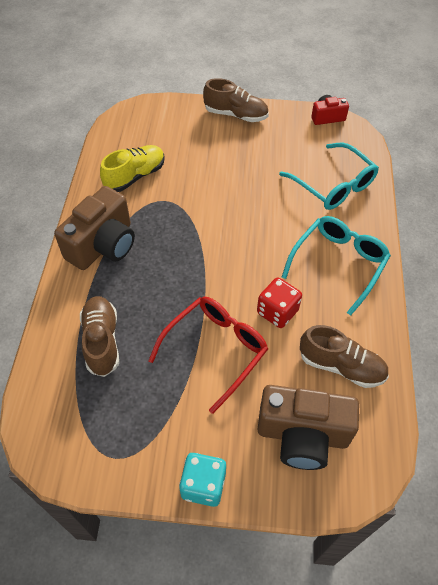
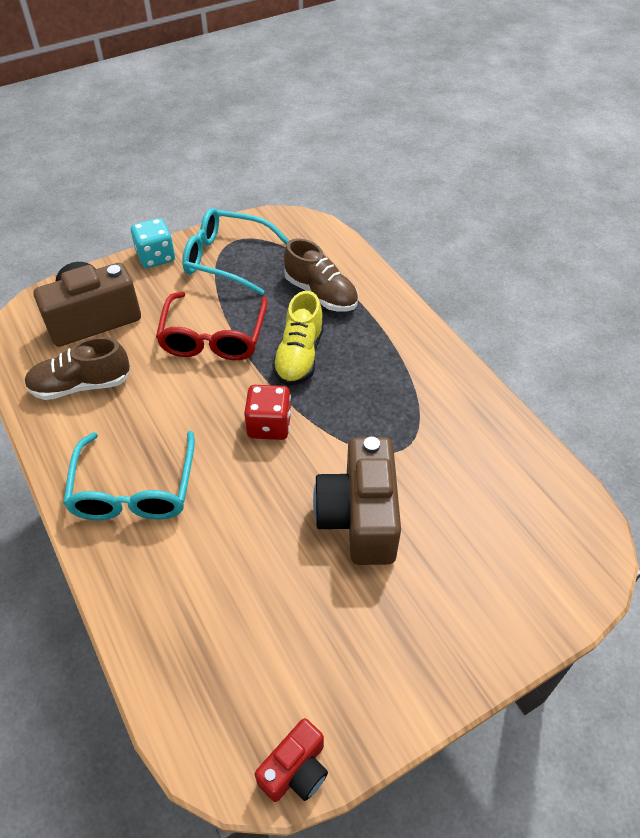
camera: 145 degrees right, 5 degrees down
brown camera [54,186,135,270] -> brown camera moved to [313,437,401,565]
yellow shoe [100,145,165,192] -> yellow shoe moved to [272,291,324,386]
brown shoe [203,78,269,122] -> none
red dice [257,278,302,328] -> red dice moved to [244,385,291,440]
turquoise glasses [279,143,379,210] -> turquoise glasses moved to [182,208,289,295]

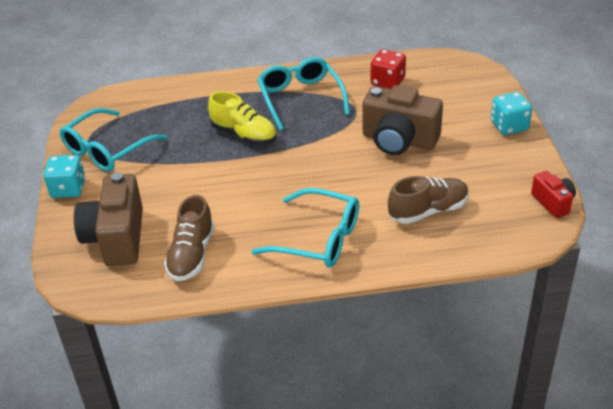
camera: 65 degrees left, 10 degrees down
red glasses [156,292,268,360] -> none
red dice [244,385,291,440] -> red dice moved to [371,49,406,89]
brown shoe [284,238,358,312] -> brown shoe moved to [388,176,469,224]
none -> turquoise glasses [257,57,350,131]
none -> turquoise dice [491,92,532,135]

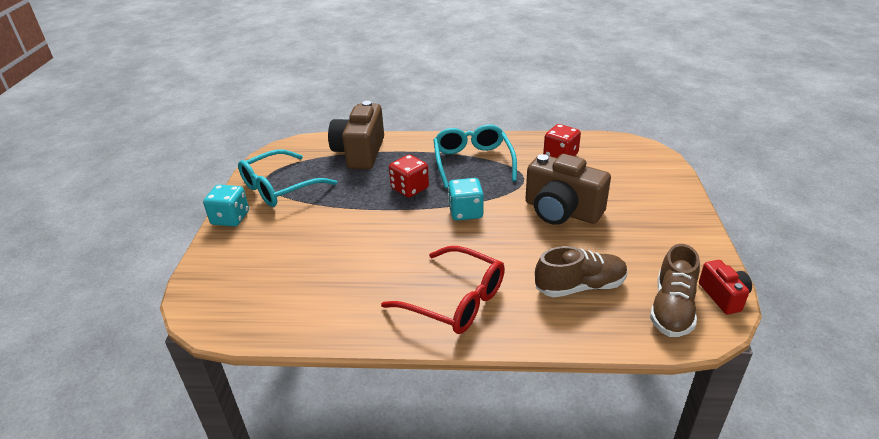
camera: 10 degrees right, 5 degrees down
brown camera [74,172,143,266] -> brown camera moved to [328,101,384,169]
brown shoe [164,195,215,281] -> brown shoe moved to [650,244,700,337]
yellow shoe [208,91,277,145] -> red dice [389,155,429,197]
turquoise glasses [251,188,359,268] -> red glasses [381,246,505,334]
turquoise dice [491,92,532,135] -> turquoise dice moved to [448,178,484,221]

